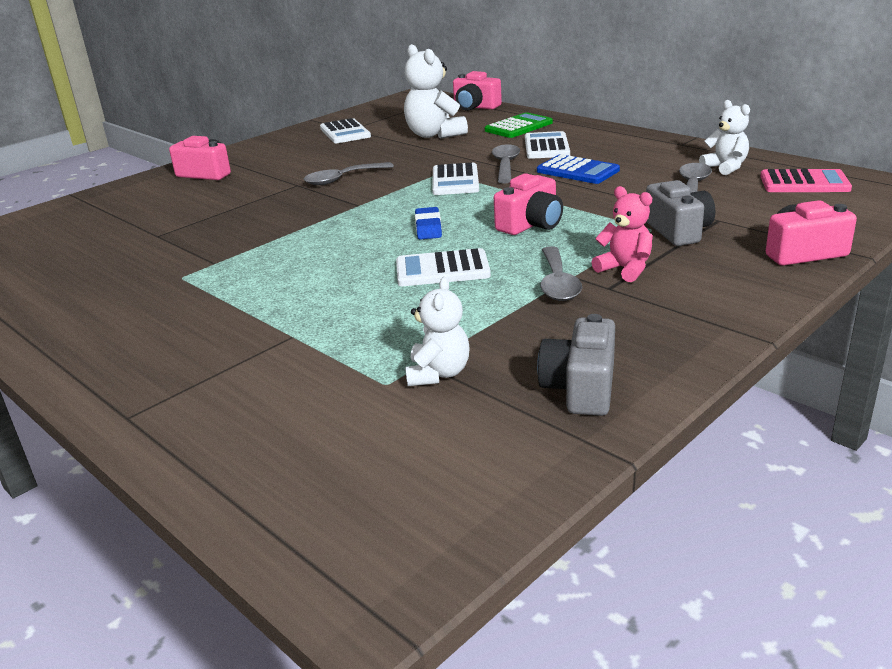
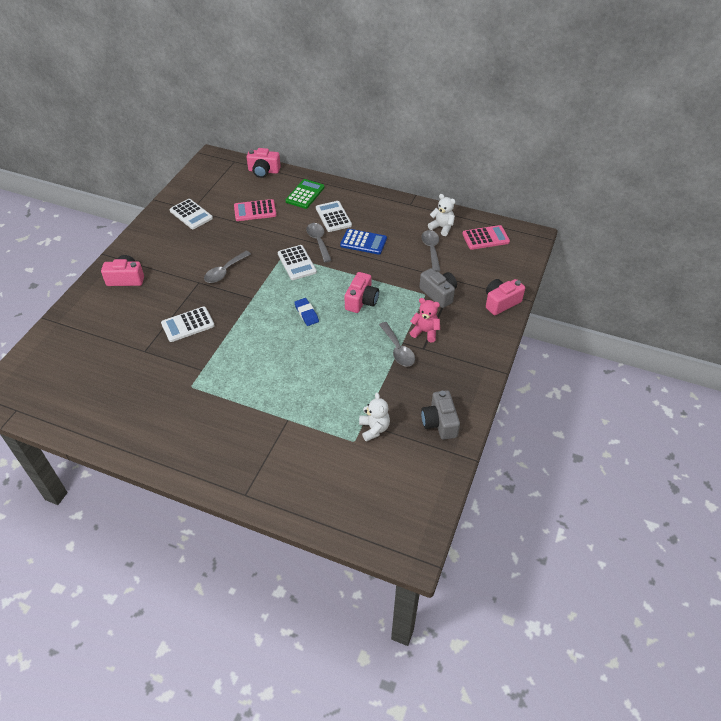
camera: 25 degrees left, 20 degrees up
white calculator [396,248,491,286] -> white calculator moved to [161,307,215,342]
white teddy bear [404,44,468,139] -> pink calculator [234,199,276,221]

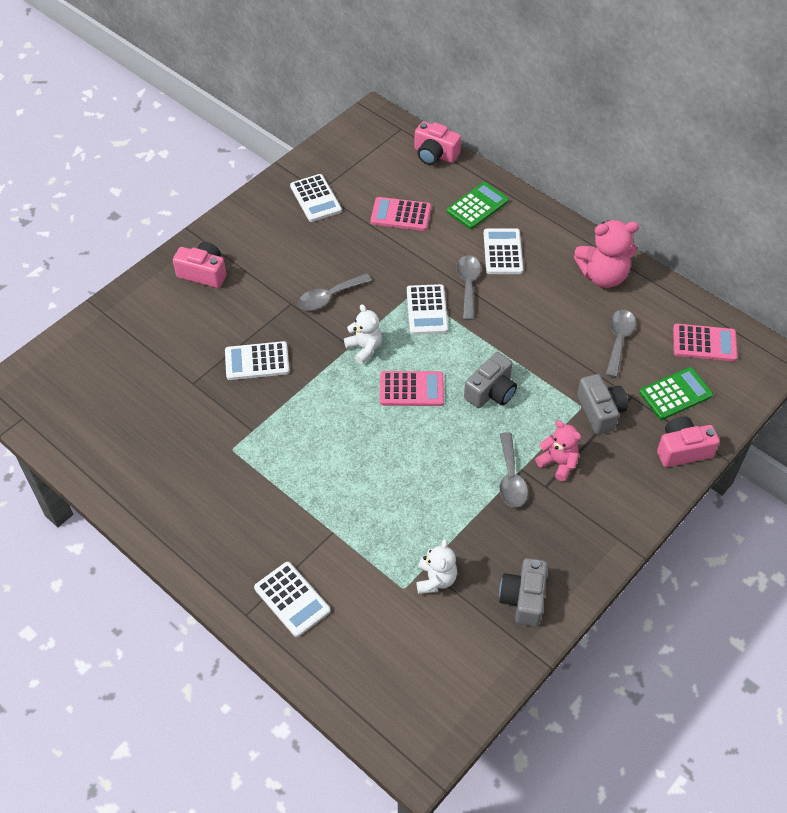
camera: 20 degrees right, 5 degrees up
blue eraser [294,298,319,326] -> pink calculator [380,371,444,406]
blue calculator [340,229,387,255] -> none
pink camera [345,272,379,313] -> grey camera [464,352,517,408]
white teddy bear [428,194,456,236] -> white teddy bear moved to [344,304,382,364]
none -> white calculator [254,562,331,637]
none -> pink teddy bear [574,220,639,288]
none -> green calculator [639,367,713,420]

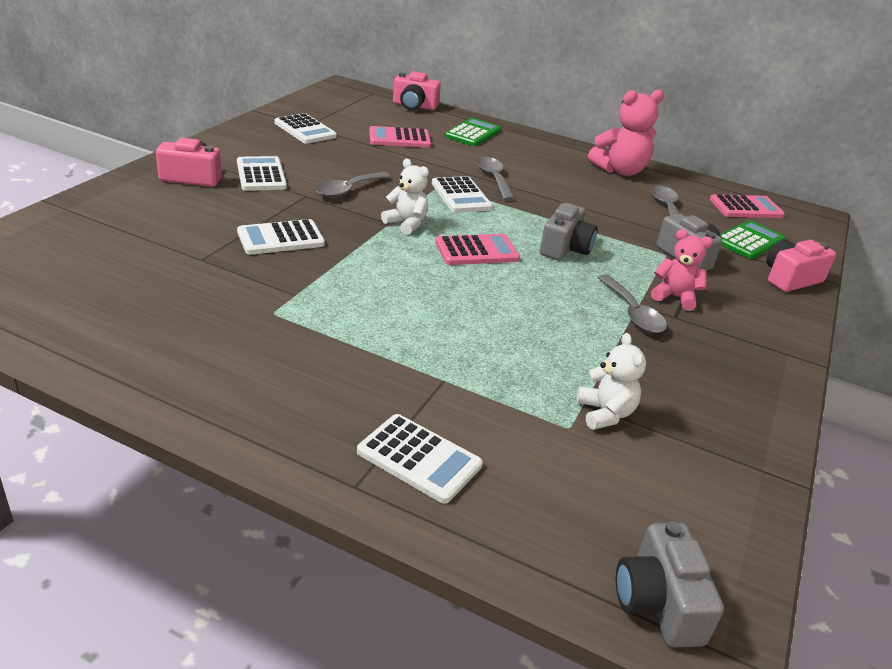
camera: 20 degrees left, 20 degrees down
white calculator [483,228,523,274] -> white calculator moved to [237,156,287,191]
grey camera [499,558,548,627] -> grey camera moved to [616,521,724,647]

